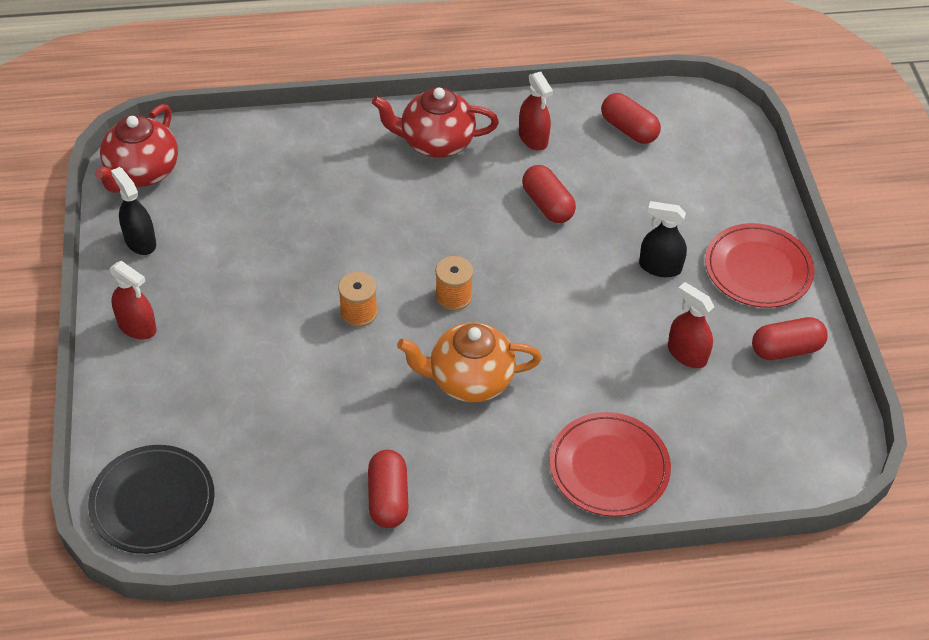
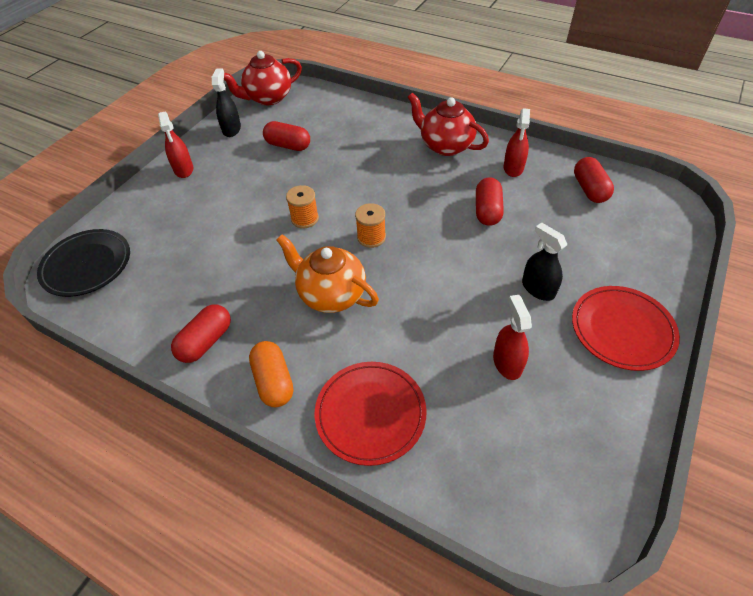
camera: 40 degrees right, 0 degrees up
red capsule [752,317,828,360] -> red capsule moved to [263,121,310,151]
none -> orange capsule [249,341,293,407]

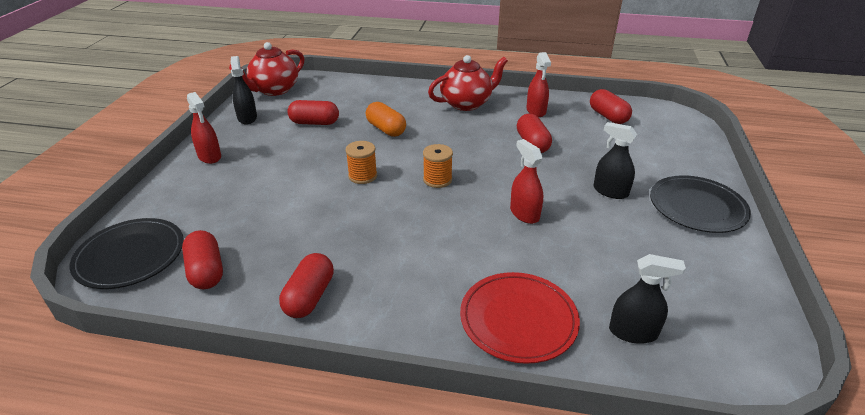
camera: 20 degrees left, 15 degrees down
orange capsule [249,341,293,407] -> orange capsule moved to [366,102,406,137]
orange teapot [277,234,379,313] -> none
red teapot [408,92,489,156] -> red teapot turned 135 degrees clockwise [428,55,508,111]
red spray bottle [493,295,532,380] -> red spray bottle moved to [510,139,543,224]
red plate [572,286,680,371] -> black plate [650,175,751,233]
none -> red capsule [182,230,223,289]
none -> black spray bottle [609,254,686,344]

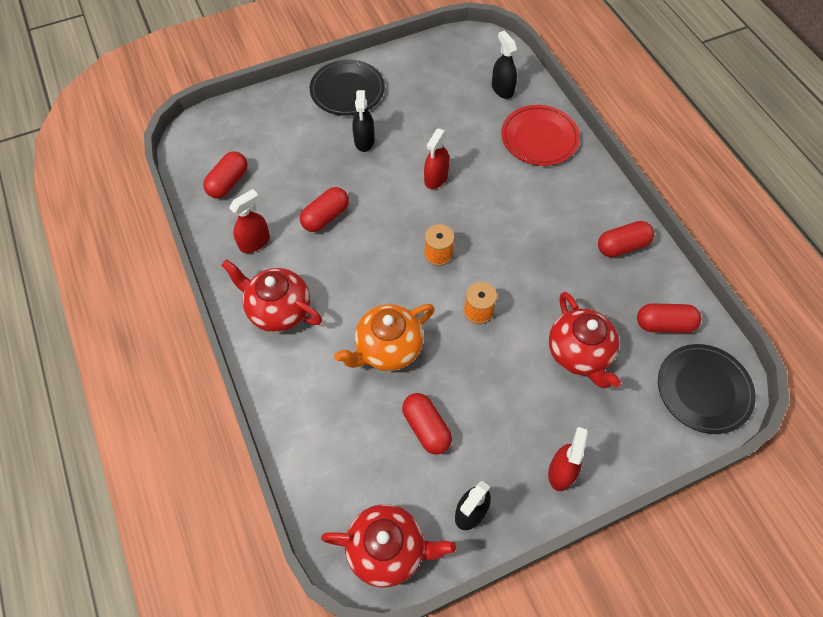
camera: 125 degrees left, 25 degrees up
red capsule [182,230,223,289] -> red capsule turned 60 degrees clockwise [637,304,701,333]
orange capsule [366,102,406,137] -> orange teapot [334,304,435,371]
none -> red teapot [549,292,621,388]

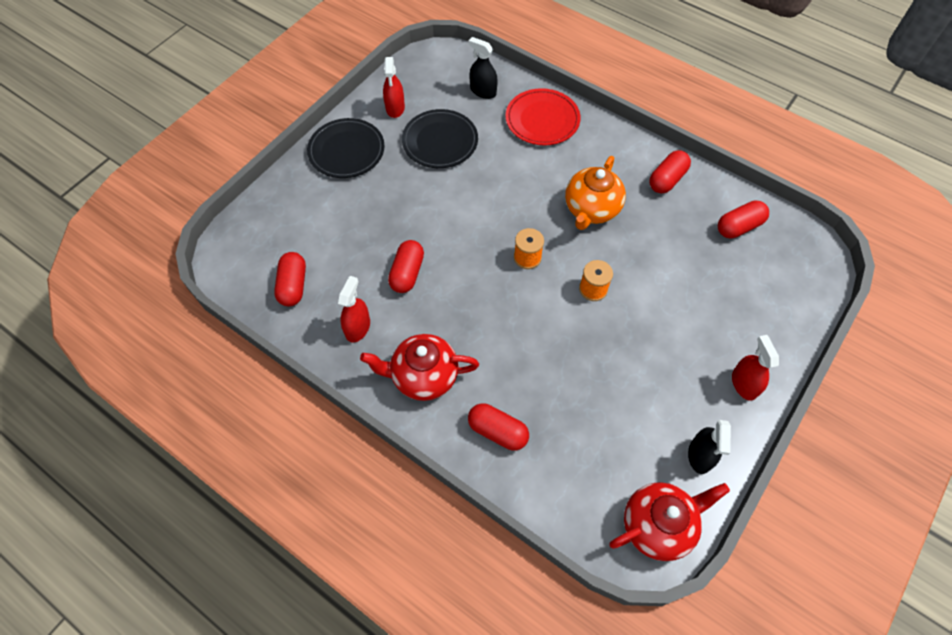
camera: 30 degrees left, 0 degrees up
orange teapot [334,304,435,371] -> orange teapot moved to [565,156,626,230]
black spray bottle [352,90,375,152] -> none
red capsule [402,393,452,455] -> red capsule moved to [468,403,529,451]
red spray bottle [424,128,449,189] -> red spray bottle moved to [383,57,405,118]
red teapot [549,292,621,388] -> none
black plate [658,344,756,434] -> black plate moved to [402,109,478,168]

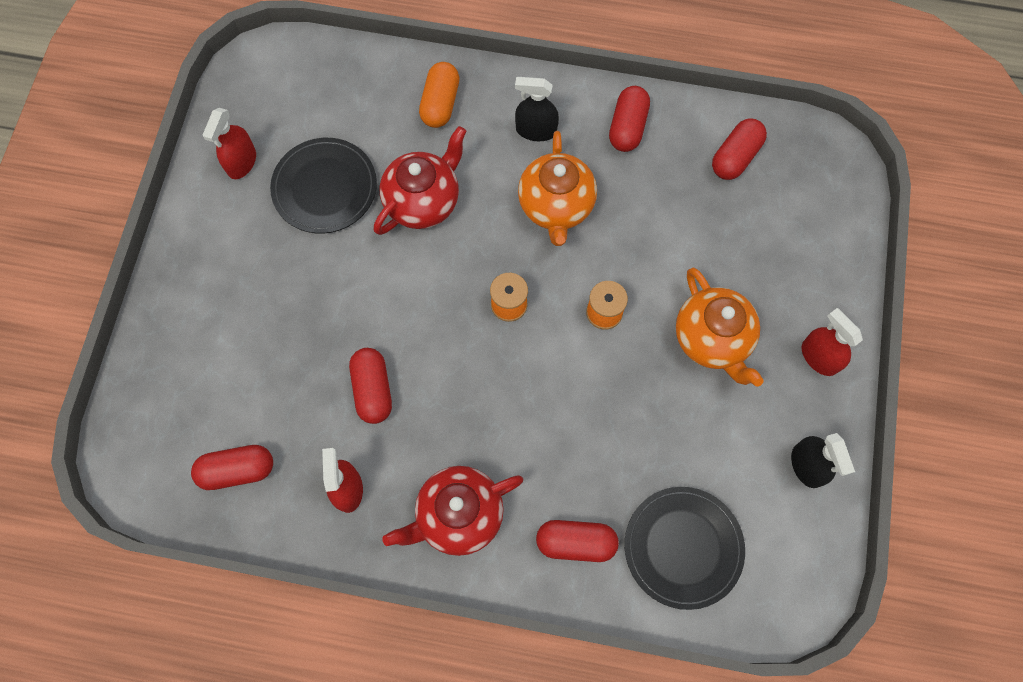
camera: 25 degrees left, 10 degrees up
red capsule [274,252,306,306] -> red capsule turned 75 degrees counterclockwise [191,445,273,490]
black plate [307,118,385,178] -> black plate moved to [625,487,745,610]
red spray bottle [383,57,405,118] -> red spray bottle turned 45 degrees clockwise [203,108,256,179]
black spray bottle [468,37,498,99] -> black spray bottle moved to [515,77,559,141]
red plate [506,88,581,146] -> orange capsule [419,62,459,128]
red teapot [609,482,730,561] -> red teapot moved to [374,126,466,235]
none -> orange teapot [676,268,764,387]

